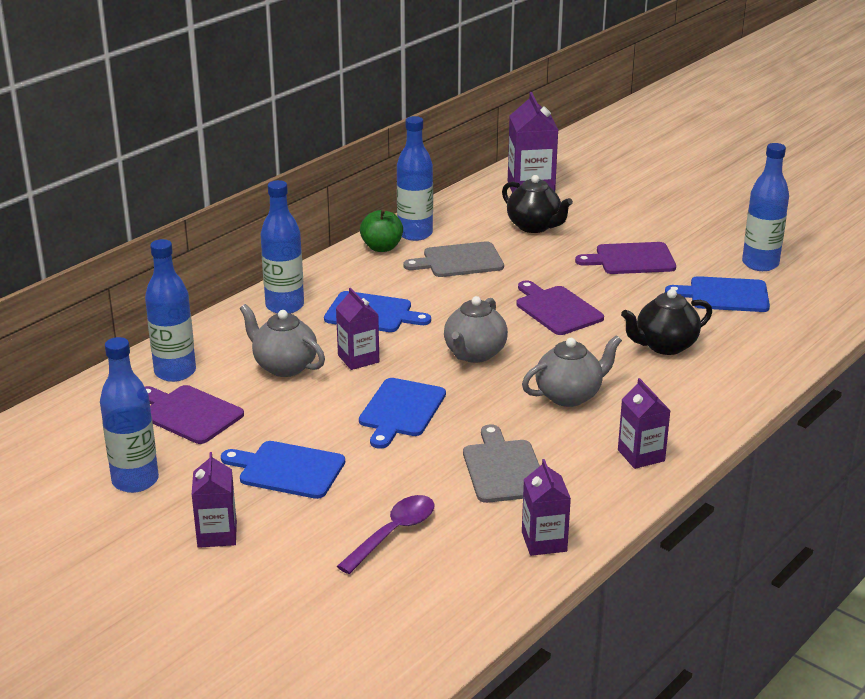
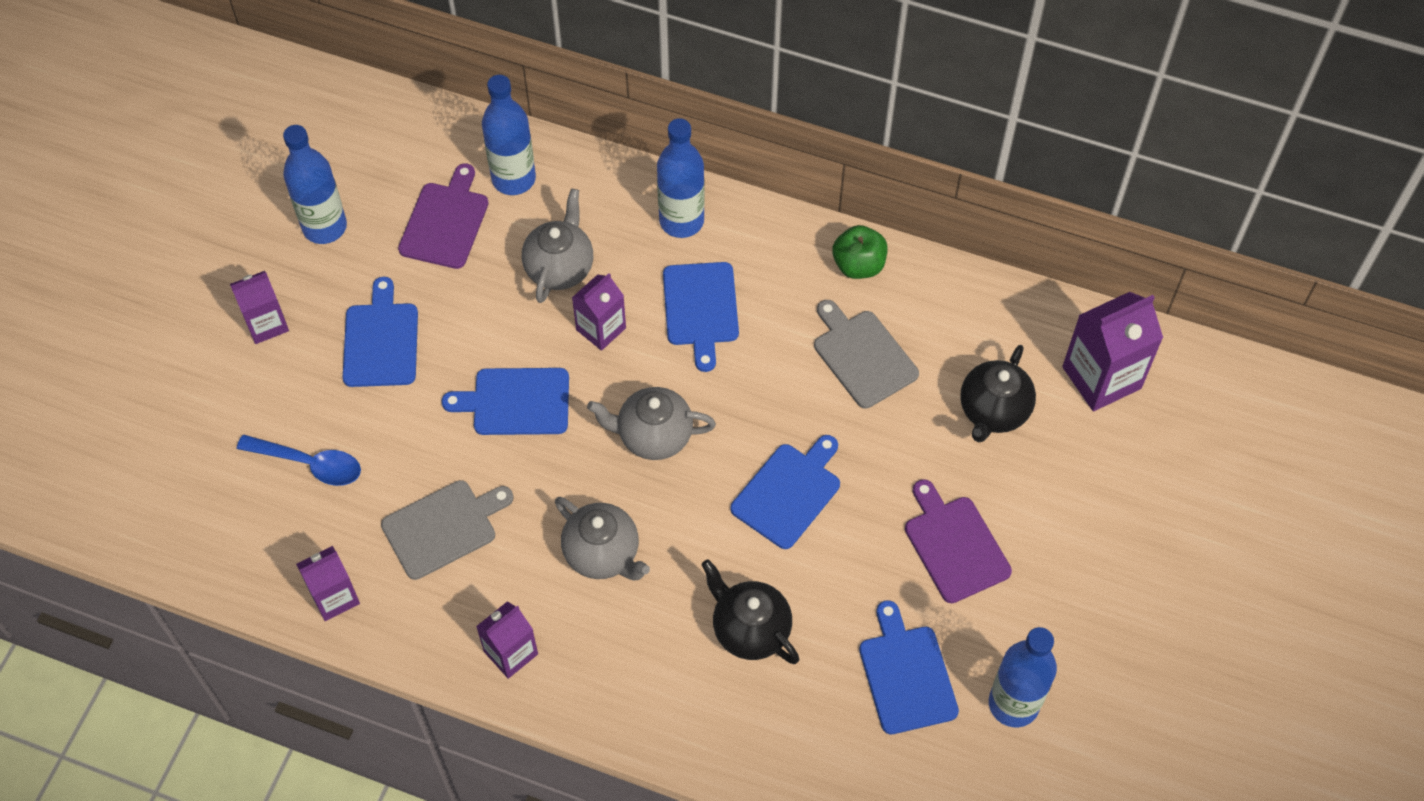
camera: 70 degrees right, 30 degrees up
purple spoon [337,495,435,574] -> blue spoon [237,435,361,486]
blue bottle [397,116,433,241] -> none
purple cutting board [516,281,604,335] -> blue cutting board [731,435,840,549]

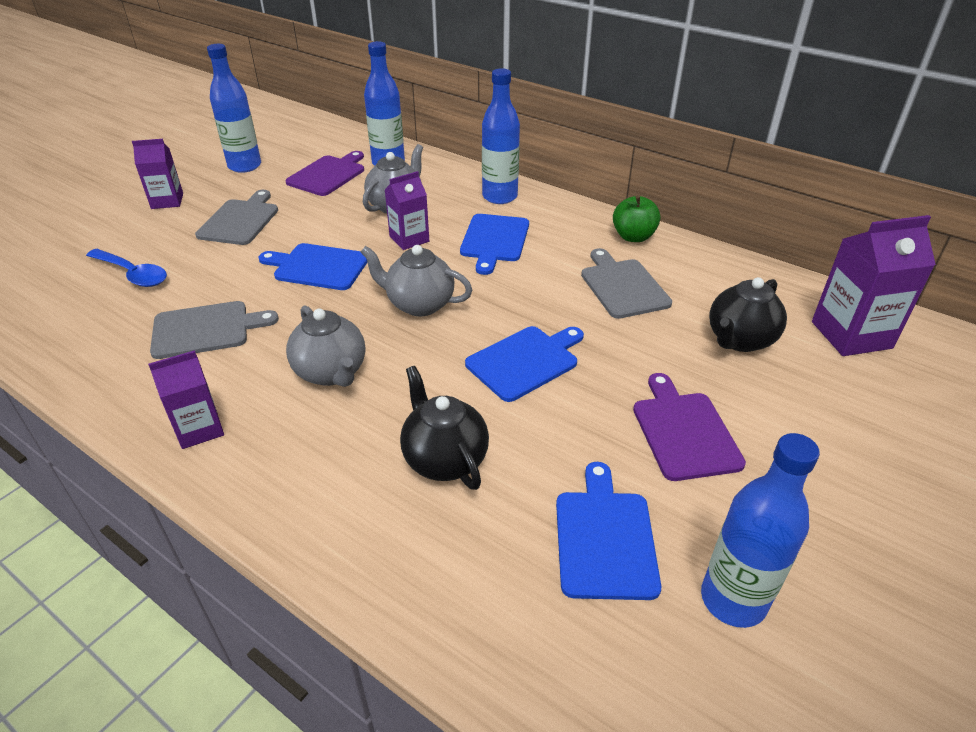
camera: 15 degrees right, 20 degrees down
purple carton [296,546,360,621] -> none
blue cutting board [343,277,418,387] -> grey cutting board [195,190,278,245]

